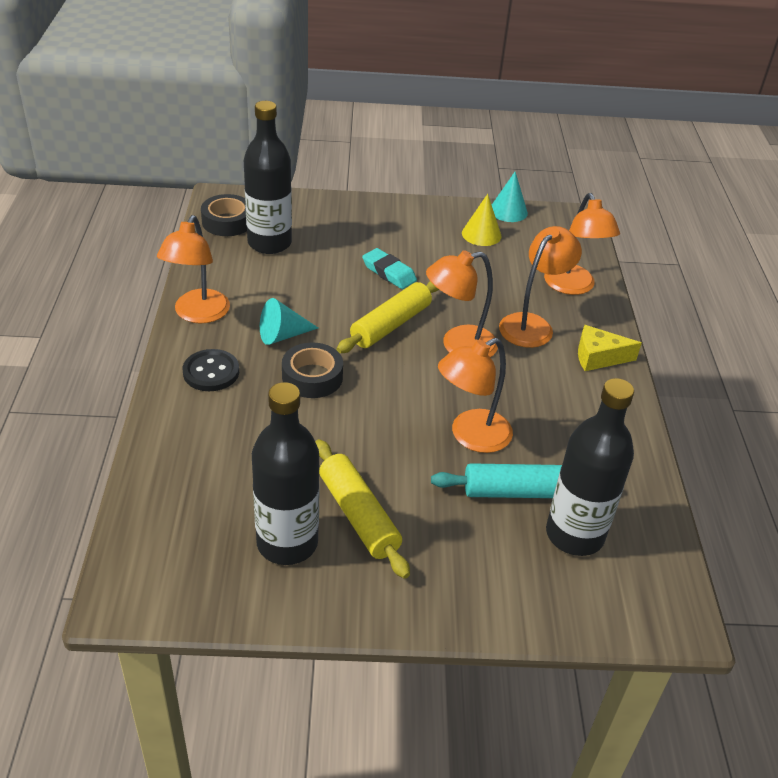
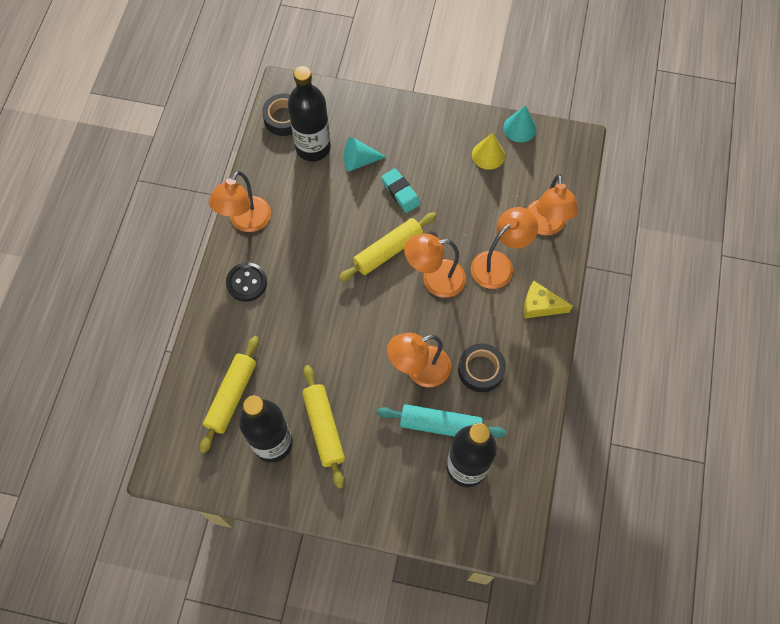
camera: 15 degrees right, 25 degrees up
turquoise cone [260,298,318,345] -> turquoise cone moved to [344,137,386,171]
black tape [282,343,343,398] -> black tape moved to [458,343,506,392]
none -> yellow rolling pin [200,336,259,453]

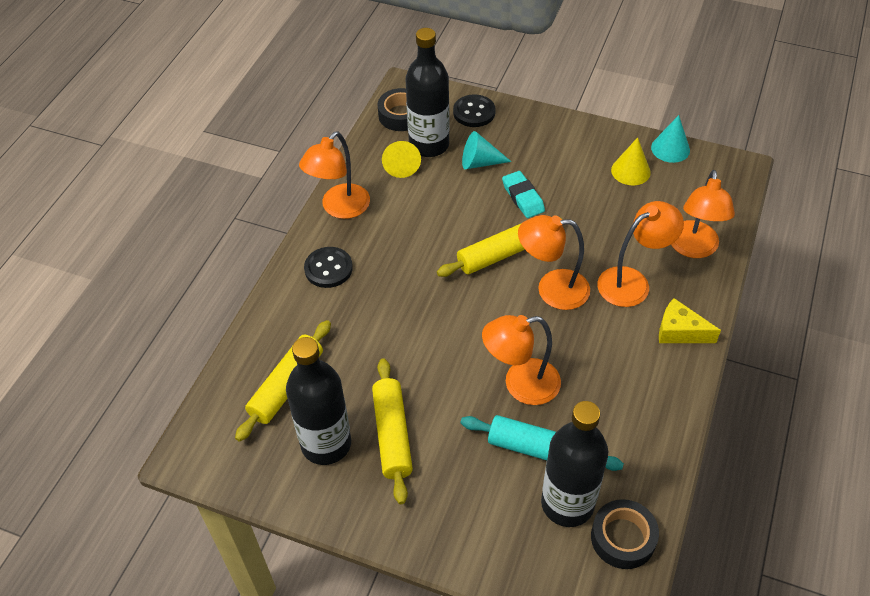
camera: 10 degrees right, 15 degrees down
black tape [458,343,506,392] -> black tape moved to [591,499,659,569]
none -> yellow cone [382,141,421,178]
none -> black button [453,94,496,127]

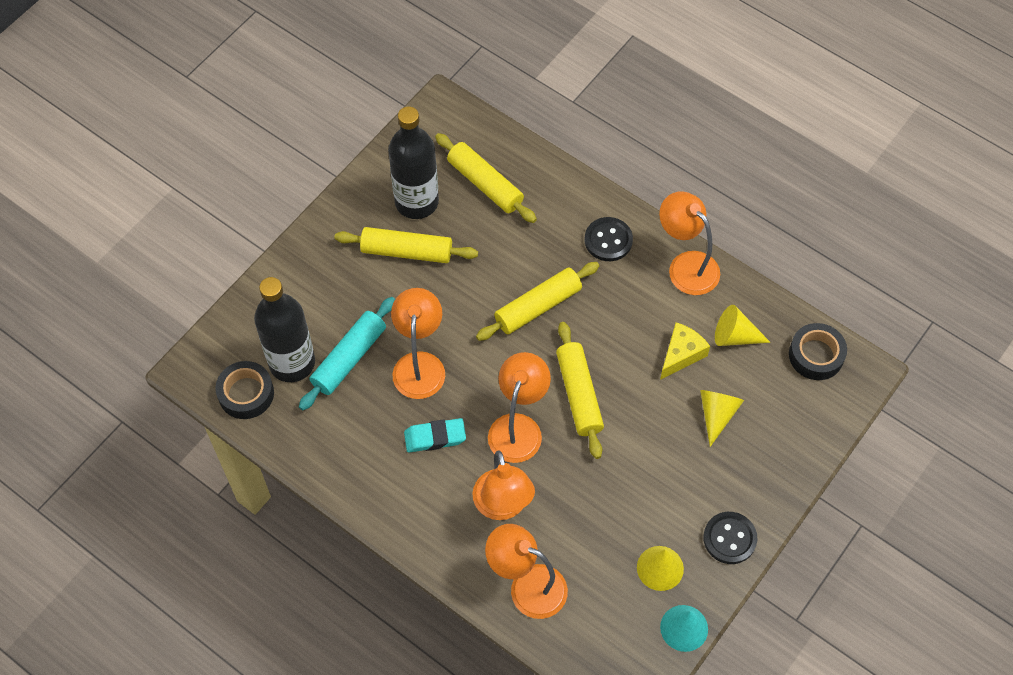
camera: 105 degrees right, 10 degrees up
black bottle [405,28,450,157] -> none
black button [453,94,496,127] -> black button moved to [703,512,757,564]
turquoise cone [462,131,512,169] -> yellow cone [700,390,744,447]
turquoise eraser [502,171,545,218] -> turquoise eraser moved to [404,418,466,452]
yellow cheese [659,298,721,343] -> yellow cheese moved to [660,322,710,380]
none -> yellow rolling pin [476,262,599,341]

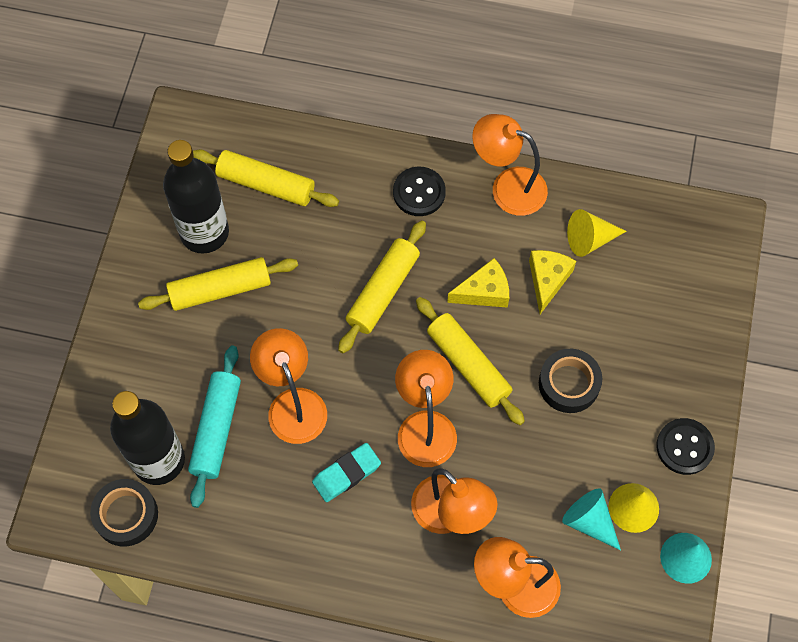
camera: 25 degrees left, 5 degrees up
yellow cone [700,390,744,447] -> none
black tape [789,323,847,380] -> black tape moved to [539,349,602,413]
none -> yellow cheese [447,258,509,308]
none -> turquoise cone [562,488,621,550]

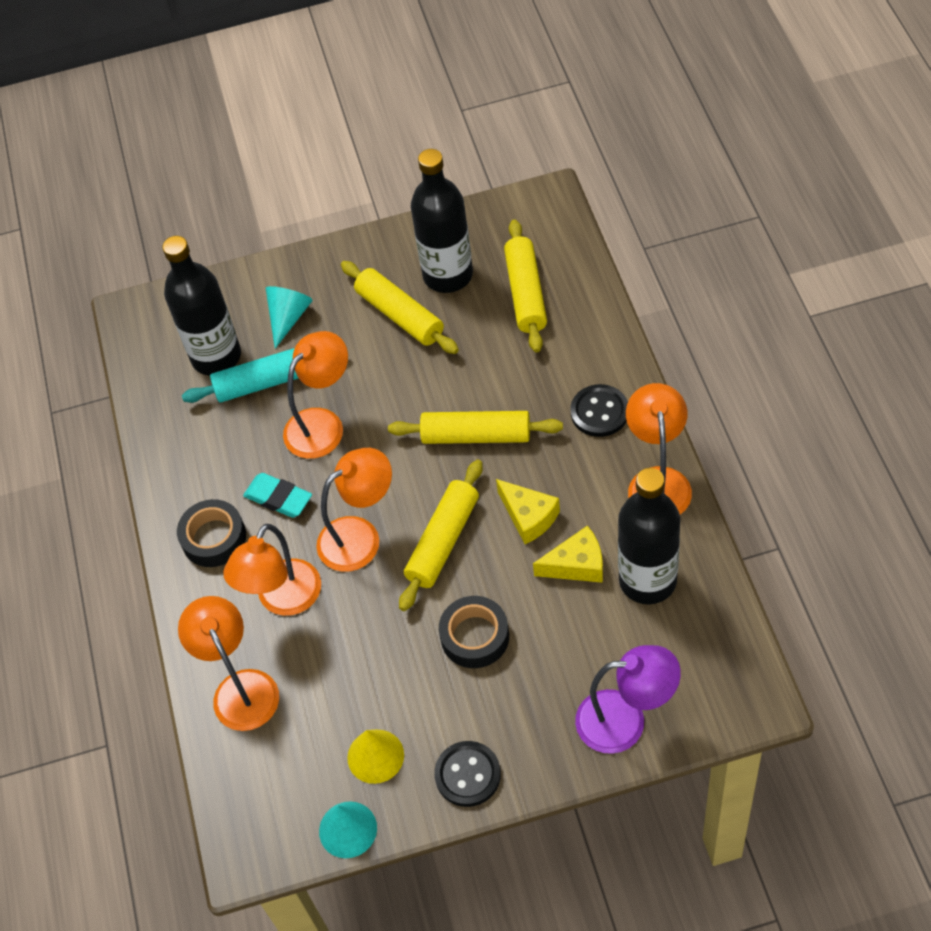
camera: 70 degrees right, 10 degrees down
black tape [90,479,158,546] -> black tape moved to [177,499,246,567]
turquoise cone [562,488,621,550] -> turquoise cone moved to [266,286,313,349]
yellow cone [567,209,626,257] -> black bottle [618,468,681,604]
none -> purple lamp [575,645,681,754]

